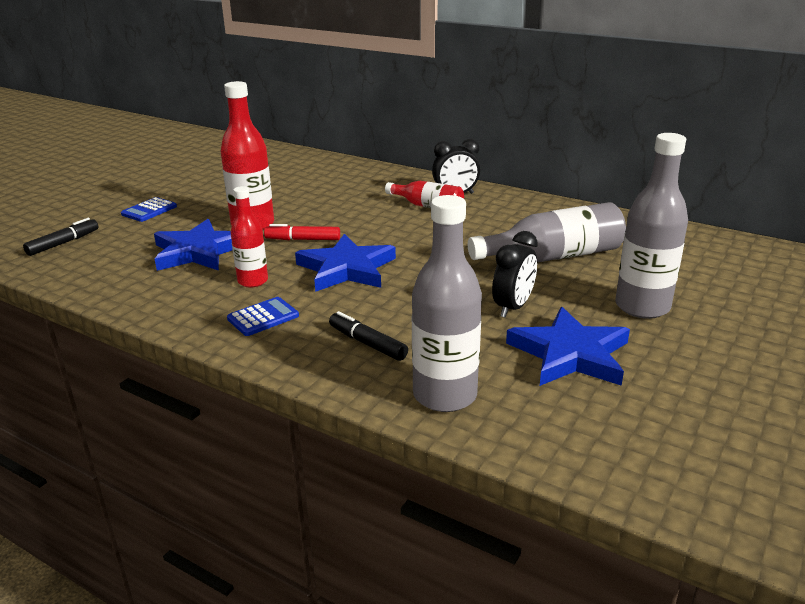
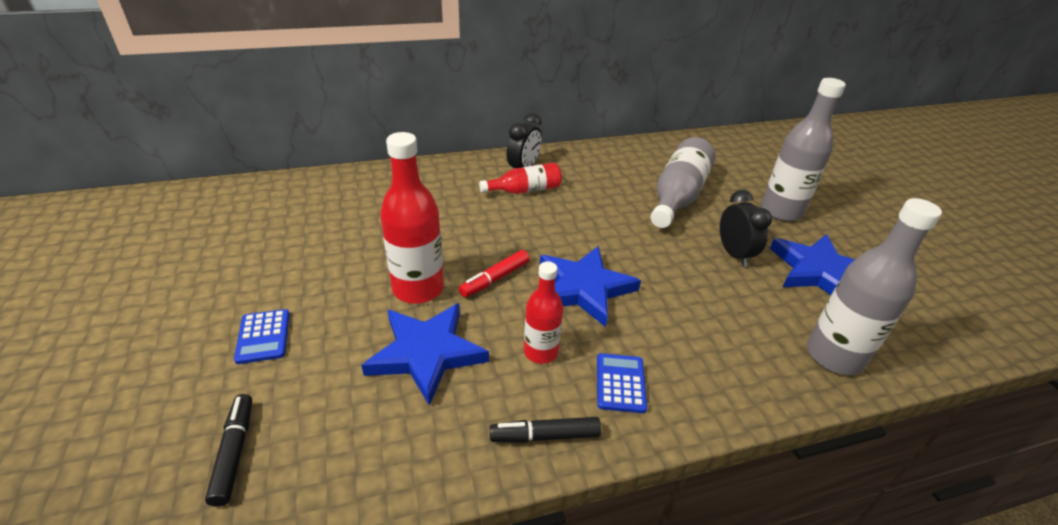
camera: 50 degrees left, 10 degrees up
black marker [329,311,408,361] -> black marker moved to [490,417,601,443]

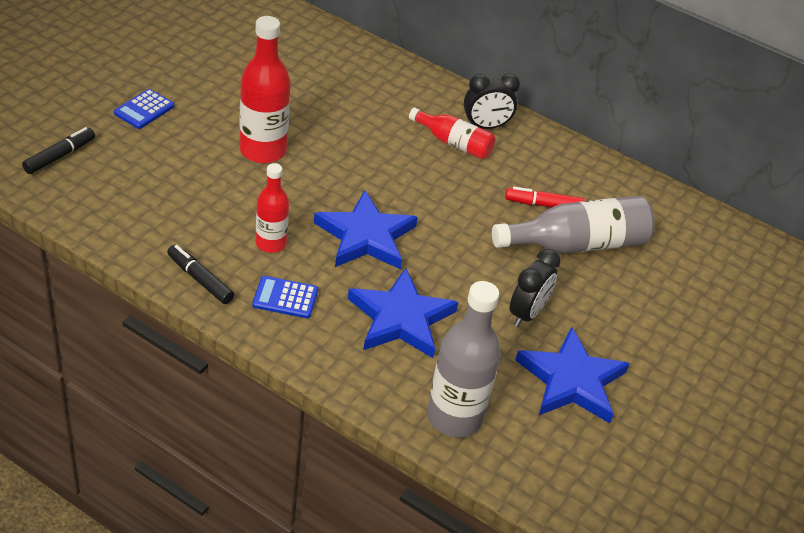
camera: 45 degrees right, 5 degrees up
blue star [361,303,489,406] -> blue star moved to [348,268,458,358]
red marker [459,250,529,297] -> red marker moved to [505,187,586,207]
blue calculator [597,353,647,413] -> blue calculator turned 135 degrees counterclockwise [252,276,318,318]
grey bottle [761,78,846,221] -> none

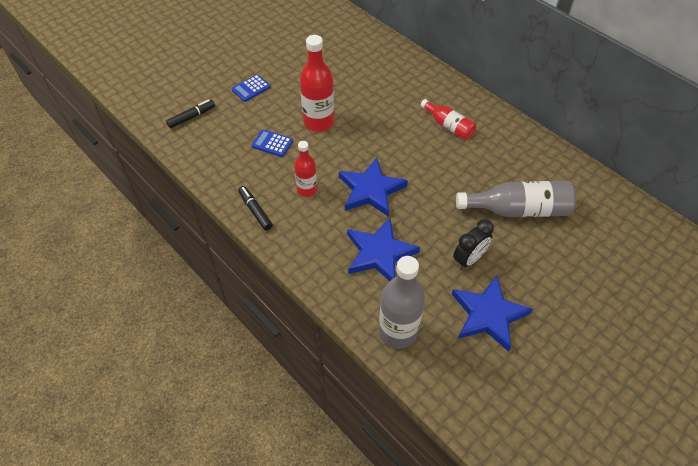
camera: 20 degrees right, 10 degrees up
blue calculator [252,276,318,318] -> blue calculator moved to [252,129,293,157]
black clock [464,73,520,129] -> none
red marker [505,187,586,207] -> none

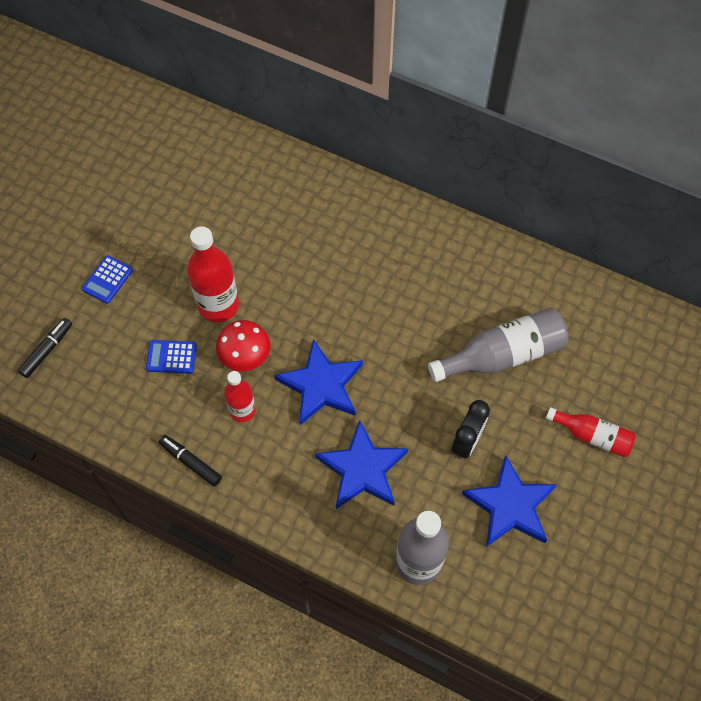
camera: 20 degrees left, 10 degrees up
red bottle [420,99,476,140] -> red bottle moved to [546,407,636,458]
none -> red mushroom [216,320,270,371]

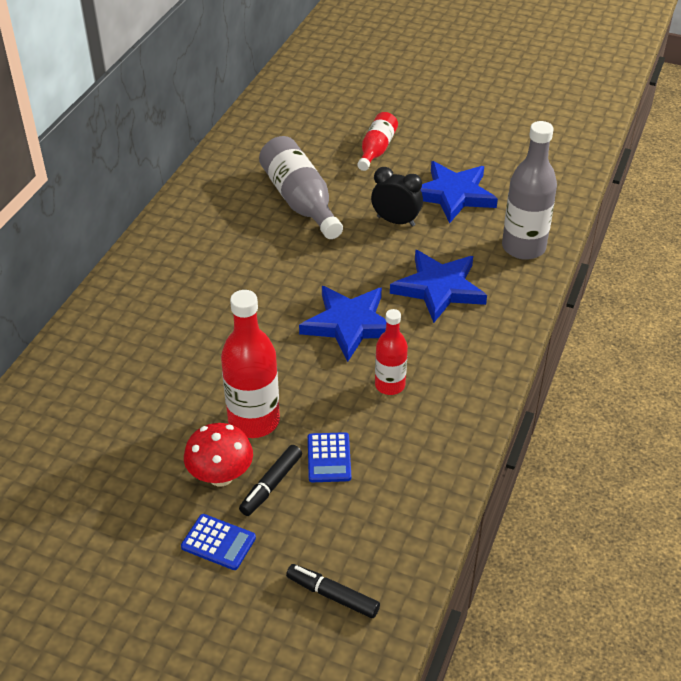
camera: 95 degrees left, 20 degrees down
black marker [159,435,222,487] -> black marker moved to [239,445,302,516]
red mushroom [216,320,270,371] -> red mushroom moved to [184,423,253,487]

